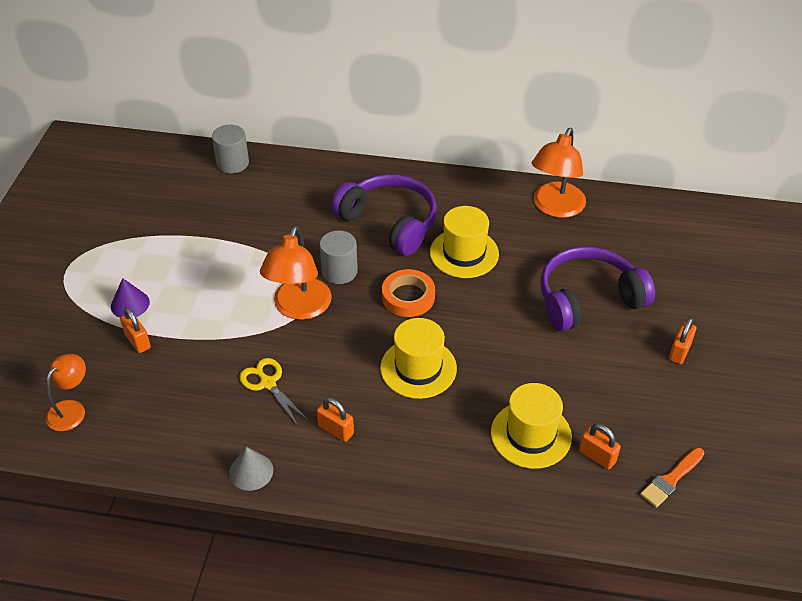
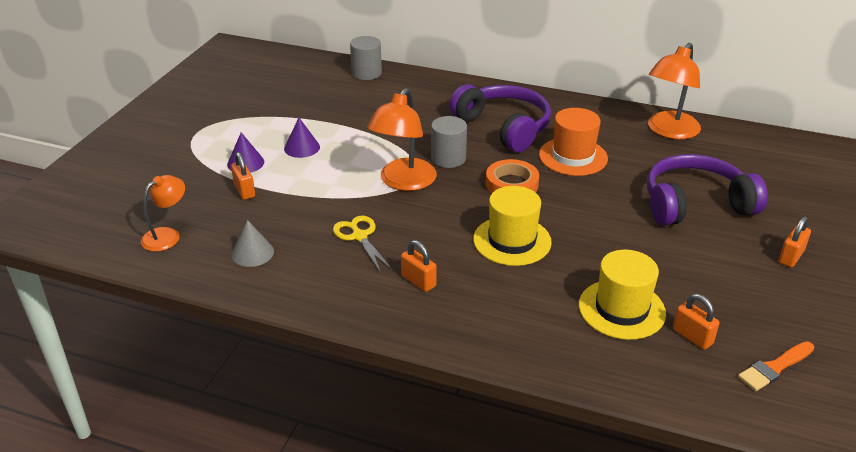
camera: 10 degrees right, 10 degrees down
grey cone [229,447,273,491] -> grey cone moved to [231,220,274,267]
yellow hat [430,206,499,278] -> orange hat [539,108,608,176]
none -> purple cone [284,118,320,158]

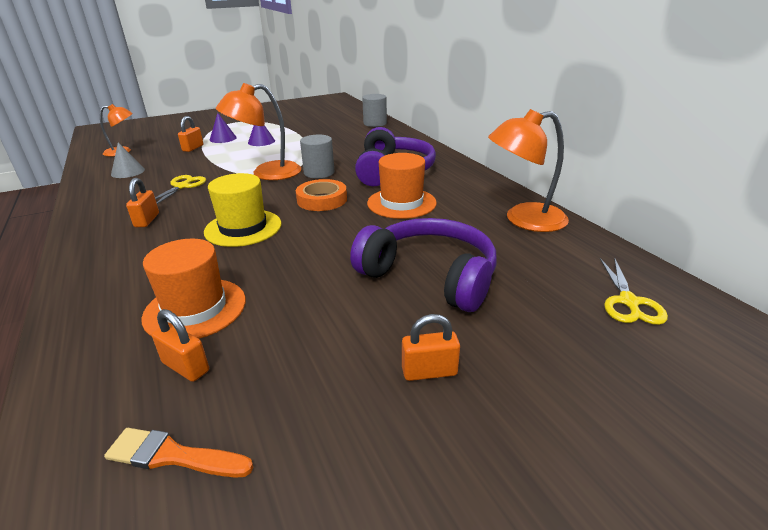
camera: 45 degrees right, 5 degrees down
yellow hat [579,250,666,340] -> orange hat [141,239,246,339]
orange padlock [673,294,719,350] -> orange padlock turned 60 degrees counterclockwise [152,309,209,382]
none -> yellow scissors [600,257,668,325]

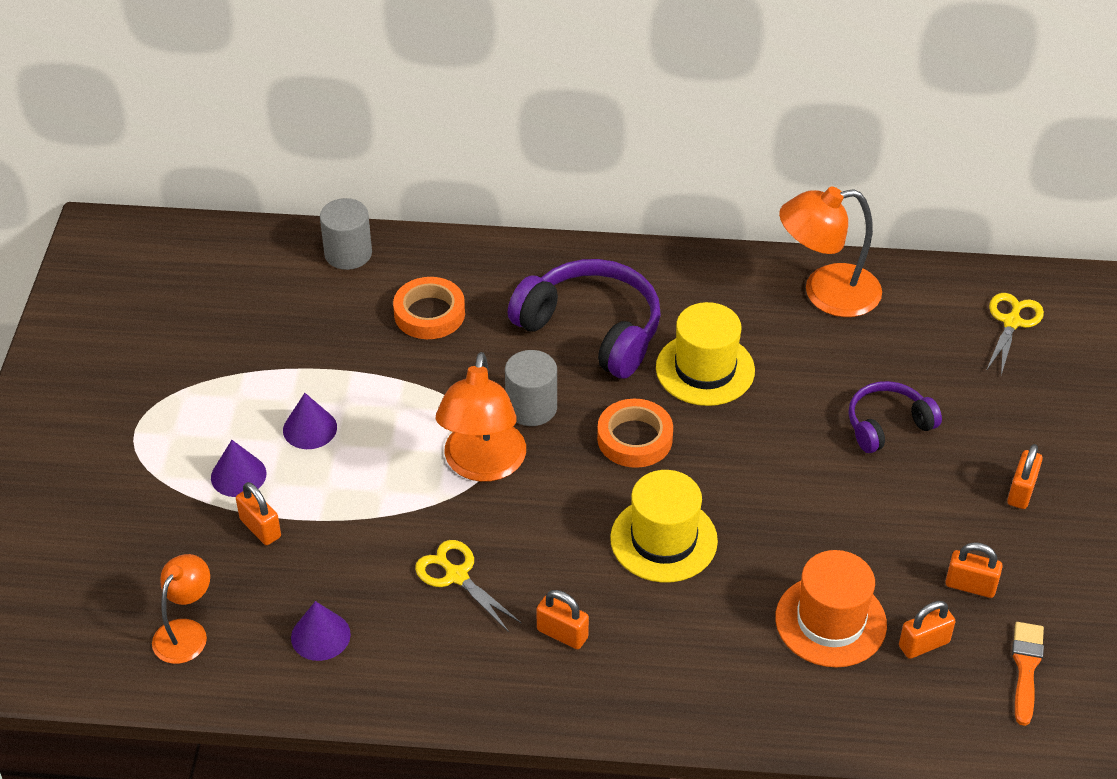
camera: 60 degrees left, 15 degrees up
orange brush [104,428,254,478] -> orange brush turned 150 degrees clockwise [1012,622,1044,726]
grey cone [111,142,145,178] -> purple cone [291,601,351,661]
purple headphones [350,218,497,312] -> purple headphones [848,381,942,453], size x0.58
orange hat [367,153,437,219] -> yellow hat [656,302,755,406]
orange lamp [488,109,569,232] -> orange lamp turned 60 degrees clockwise [779,187,882,317]
yellow scissors [600,257,668,325] -> yellow scissors turned 105 degrees counterclockwise [986,293,1044,375]
none -> orange tape [393,277,465,339]
none -> orange padlock [945,542,1003,598]

